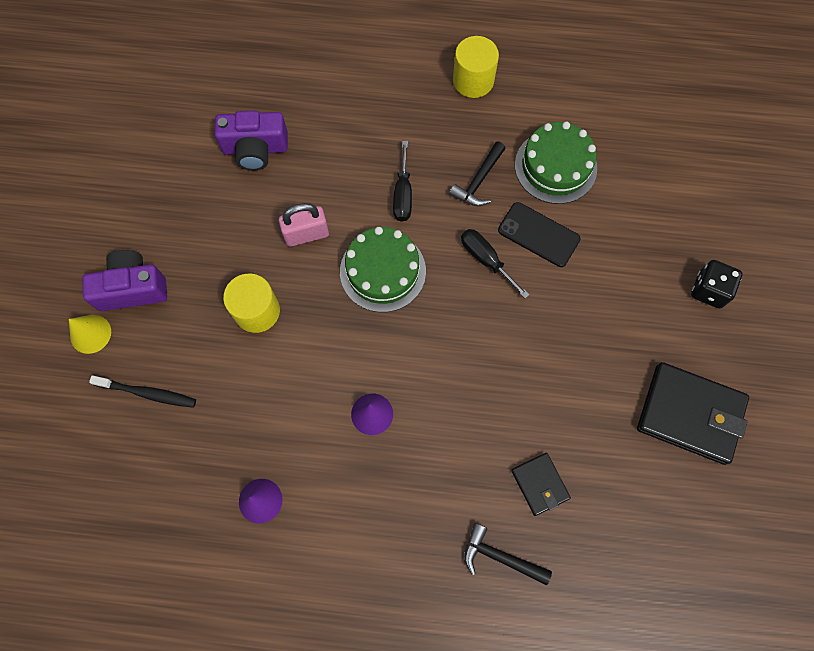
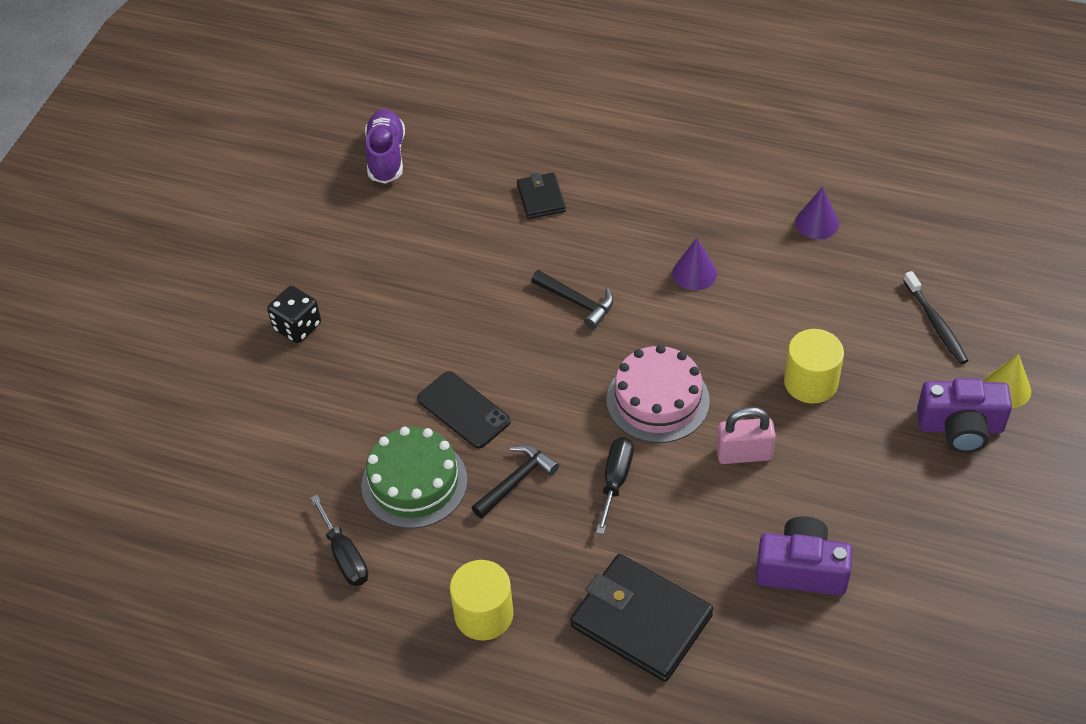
camera: 165 degrees left, 20 degrees down
black toothbrush [89,375,196,408] -> black toothbrush turned 135 degrees counterclockwise [903,271,968,364]
green cake [340,227,426,312] -> pink cake [607,345,710,443]
black screwdriver [461,229,529,298] -> black screwdriver moved to [310,495,368,586]
black hammer [464,523,552,585] -> black hammer moved to [531,270,614,329]
black wallet [637,362,749,465] -> black wallet moved to [570,554,713,682]
none -> purple shoe [365,109,405,184]

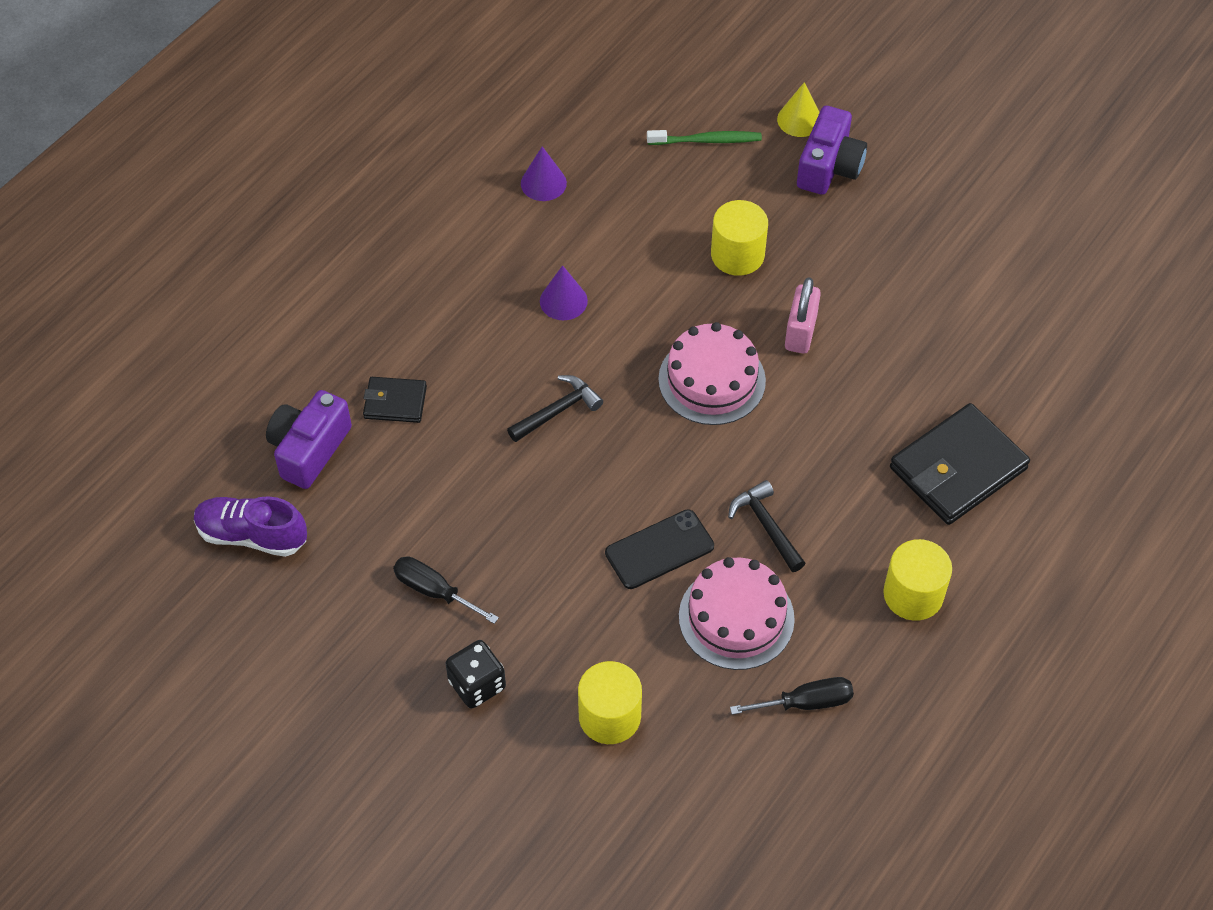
camera: 75 degrees left, 5 degrees up
green cake [361,427,467,529] -> pink cake [679,557,795,670]
black screwdriver [596,437,634,534] -> black screwdriver moved to [393,556,499,624]
purple camera [756,516,852,595] -> purple camera moved to [266,390,352,489]
black toothbrush [903,271,968,364] -> green toothbrush [647,130,762,145]
none -> yellow cylinder [578,661,642,744]

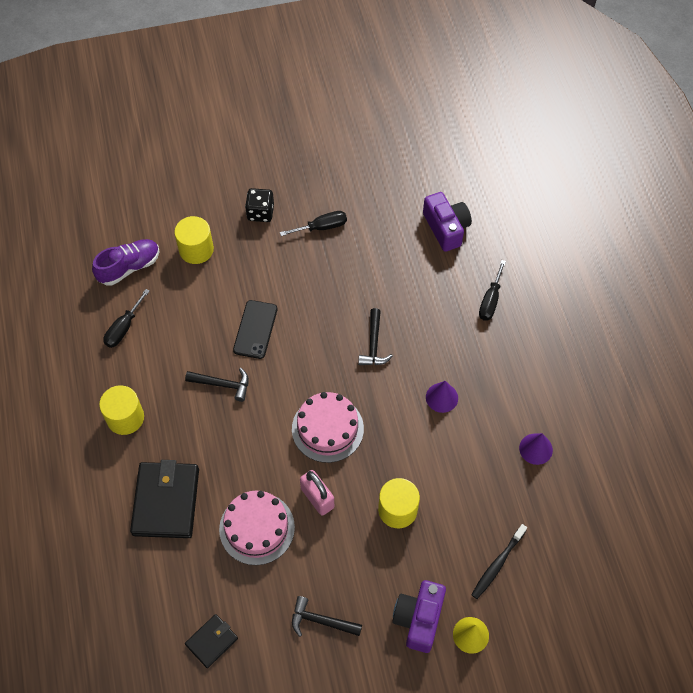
camera: 130 degrees right, 5 degrees up
purple shoe [194,496,307,557] -> purple shoe moved to [92,239,159,286]
black wallet [363,377,427,423] -> black wallet moved to [185,614,238,668]
green toothbrush [647,130,762,145] -> black toothbrush [471,524,527,599]
pink cake [679,557,795,670] -> pink cake moved to [219,491,295,565]
purple camera [797,106,867,195] -> purple camera turned 45 degrees clockwise [392,580,446,653]
none -> black hammer [292,596,362,637]
none -> black screwdriver [479,260,506,321]

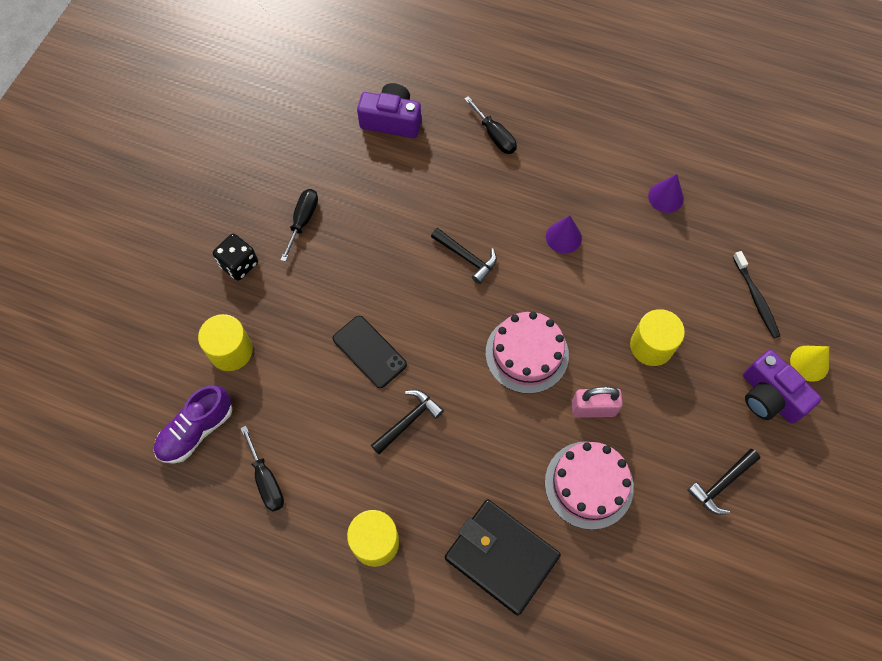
camera: 55 degrees left, 5 degrees up
purple shoe [92,239,159,286] -> purple shoe turned 135 degrees counterclockwise [154,385,232,464]
black wallet [185,614,238,668] -> none

